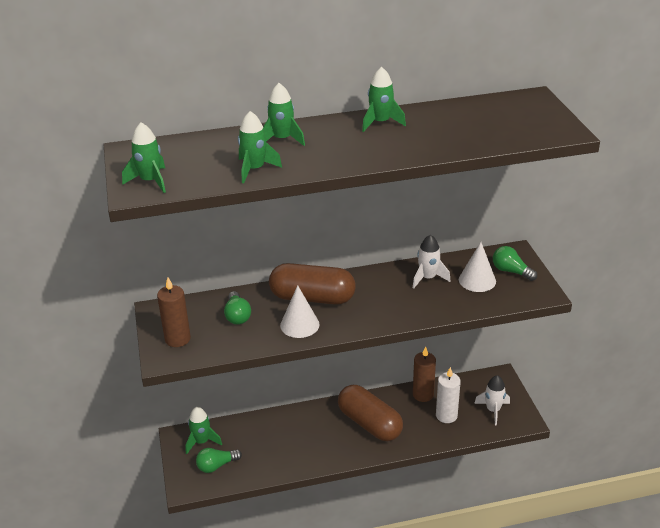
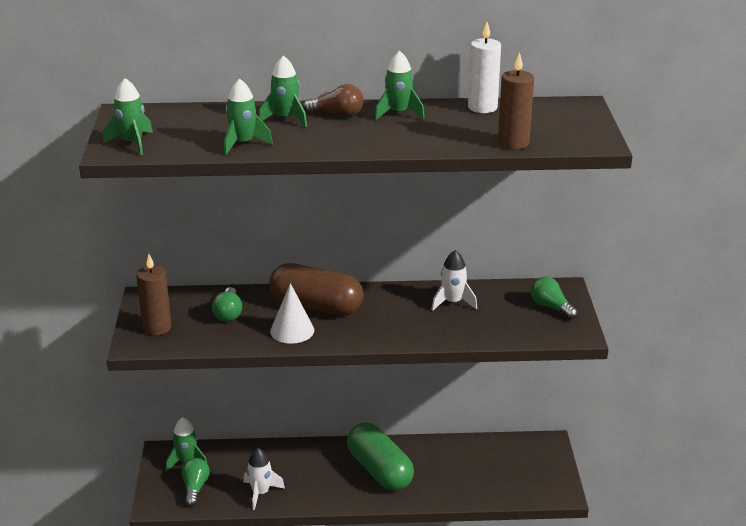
camera: 10 degrees right, 5 degrees down
green light bulb [196,448,242,473] -> green light bulb turned 105 degrees clockwise [182,458,210,507]
brown capsule [338,385,403,441] -> green capsule [347,423,414,491]
brown candle [413,347,436,402] -> brown candle moved to [498,52,534,149]
white candle [436,367,461,423] -> white candle moved to [468,22,501,113]
white cone [459,242,496,292] -> none
white rocket [474,375,510,426] -> white rocket moved to [244,448,285,510]
none -> brown light bulb [303,84,364,117]

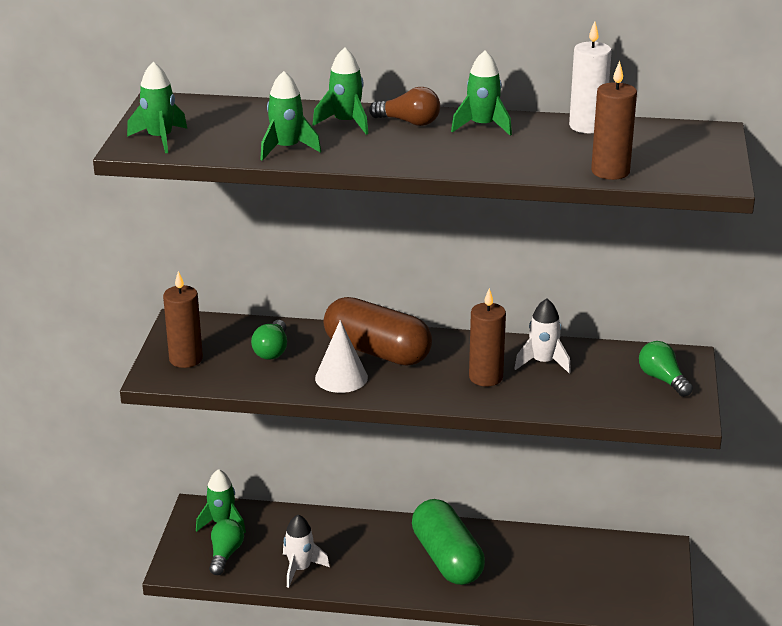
camera: 10 degrees right, 0 degrees up
none -> brown candle [469,288,506,387]

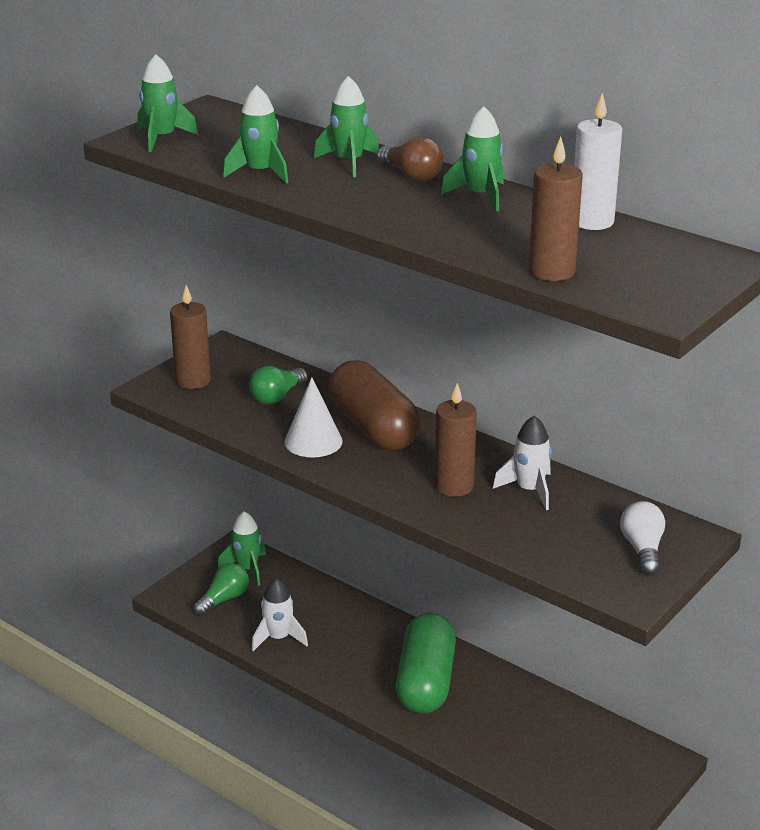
camera: 30 degrees right, 0 degrees up
green light bulb [639,341,693,397] -> white light bulb [620,501,665,575]

